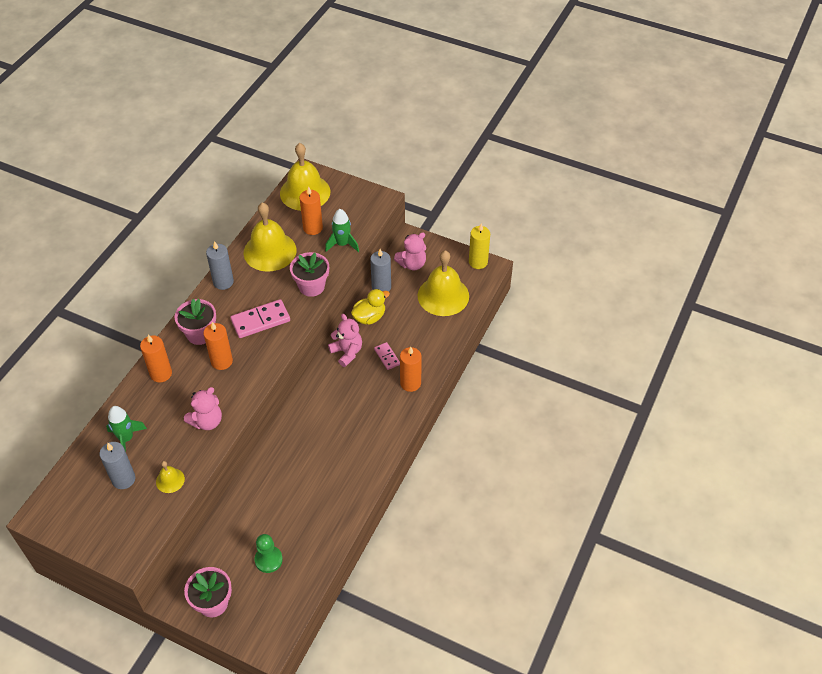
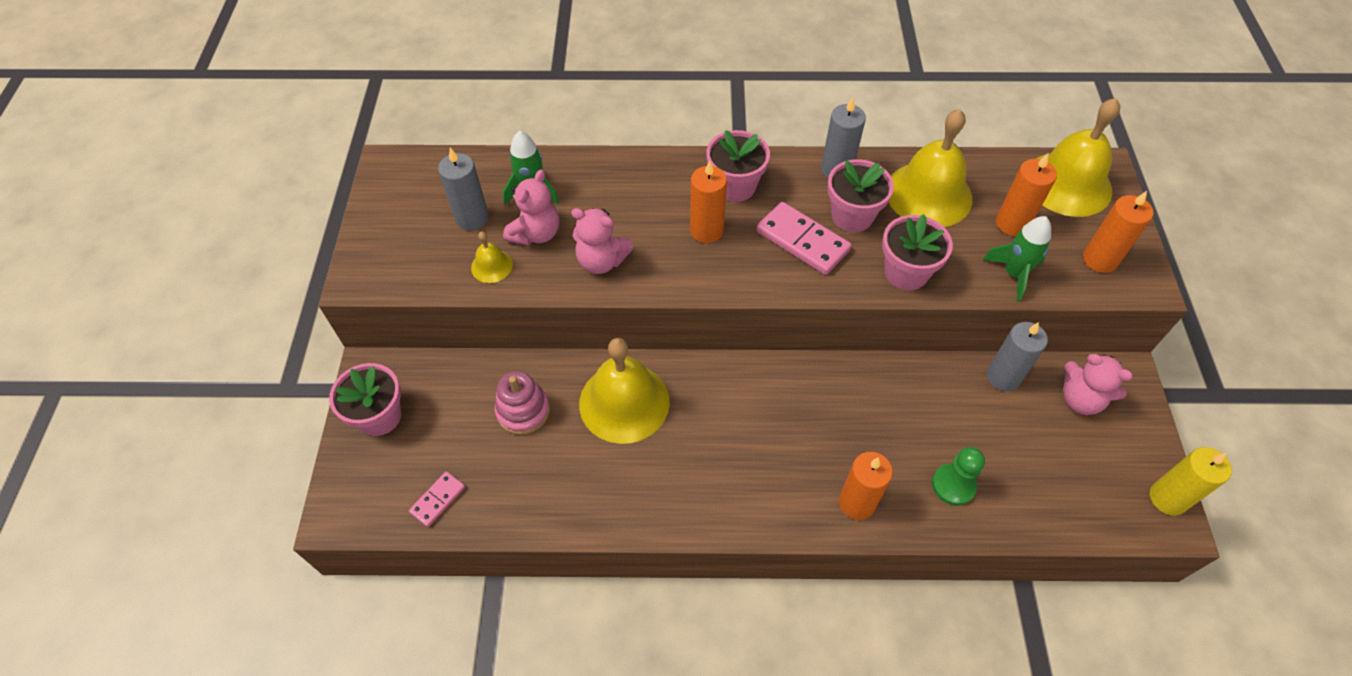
camera: 65 degrees right, 5 degrees up
orange candle [140,335,172,382] -> orange candle moved to [1083,191,1154,273]
green pawn [254,534,283,573] -> green pawn moved to [932,447,985,506]
pink teddy bear [328,314,362,367] -> pink teddy bear moved to [503,170,559,246]
yellow duck [351,289,390,325] -> none
pink domino [374,342,400,370] -> pink domino moved to [409,471,465,527]
yellow bell [418,250,469,316] -> yellow bell moved to [579,338,670,444]
none -> pink stacking toy [494,371,550,435]
none -> pink flower pot [827,159,894,232]

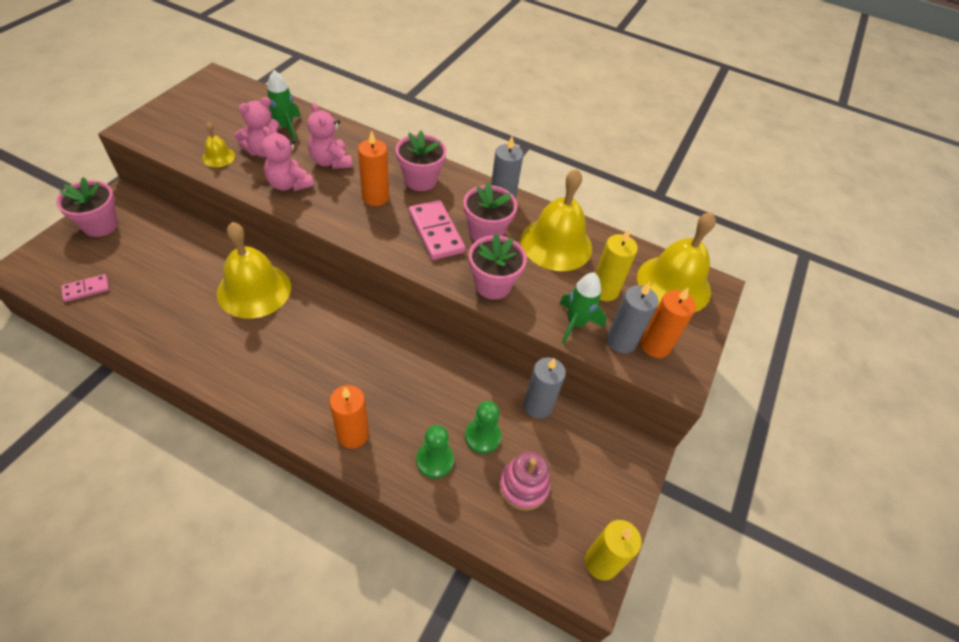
camera: 20 degrees right, 5 degrees down
grey candle [438,148,489,230] -> grey candle moved to [606,282,658,353]
pink stacking toy [494,371,550,435] -> pink stacking toy moved to [499,451,550,511]
orange candle [996,153,1057,236] -> yellow candle [596,229,638,301]
pink teddy bear [1063,354,1133,415] -> pink teddy bear moved to [307,103,352,169]
none -> green pawn [465,401,501,454]

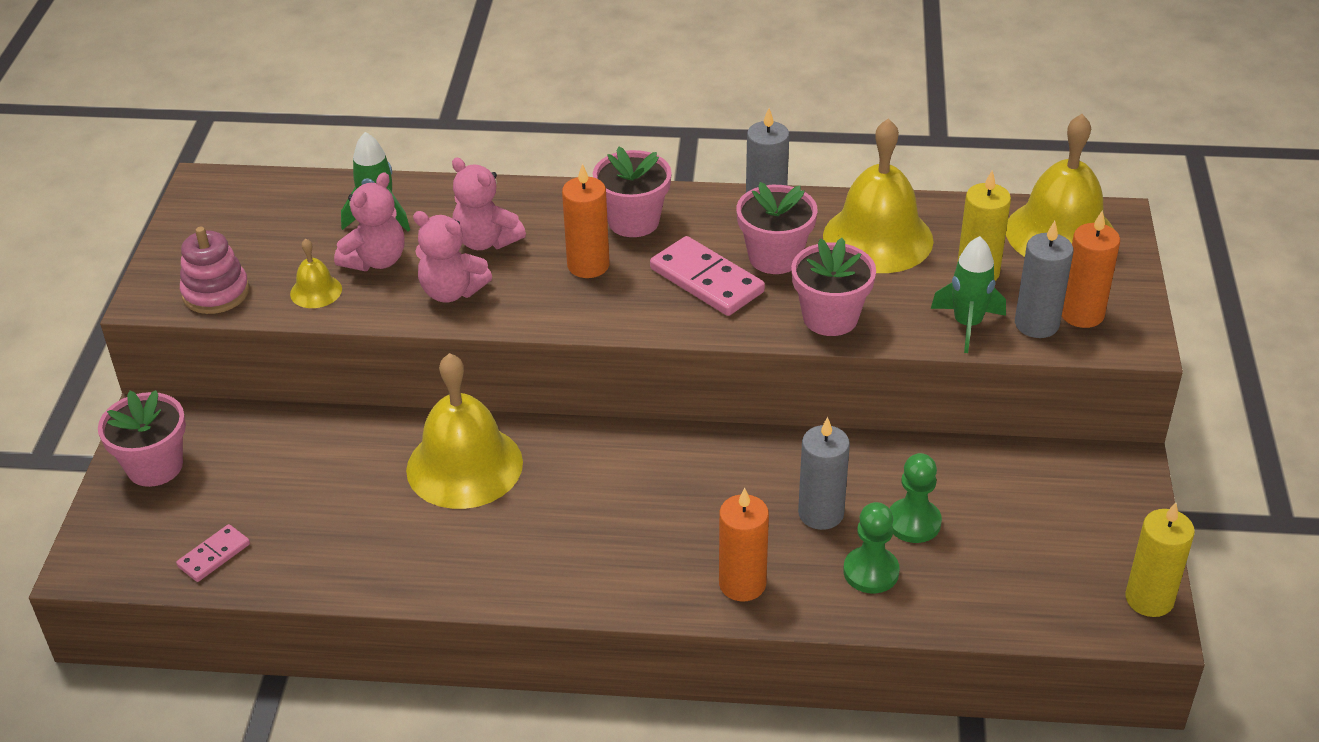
camera: 15 degrees left, 10 degrees down
pink stacking toy [499,451,550,511] -> pink stacking toy moved to [180,227,249,314]
grey candle [524,357,566,419] -> grey candle moved to [798,417,850,530]

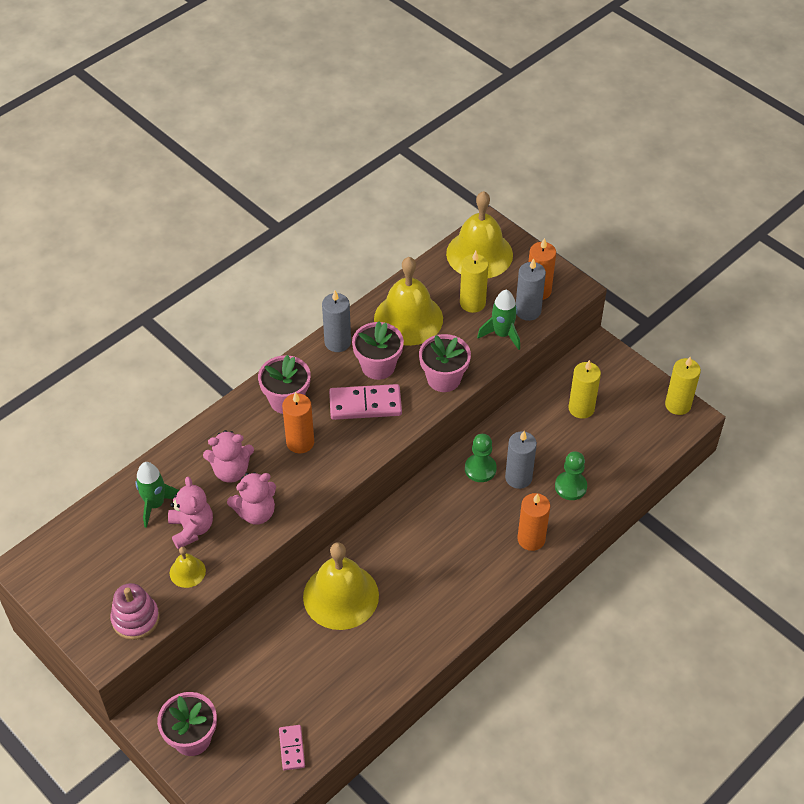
camera: 50 degrees left, 10 degrees up
green pawn [890,453,942,543] -> green pawn moved to [465,434,497,482]
none -> yellow candle [568,360,601,419]

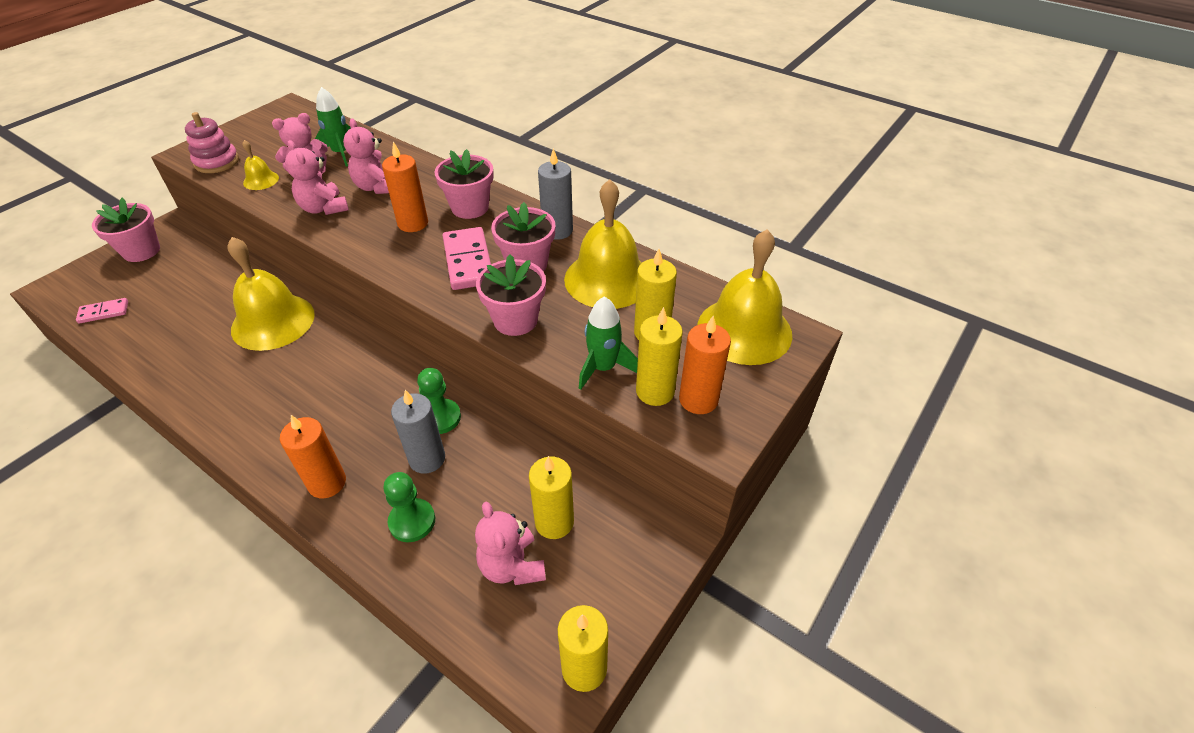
camera: 80 degrees right, 5 degrees down
grey candle [516,258,546,321] -> yellow candle [636,307,683,406]
none -> pink teddy bear [475,502,546,585]

